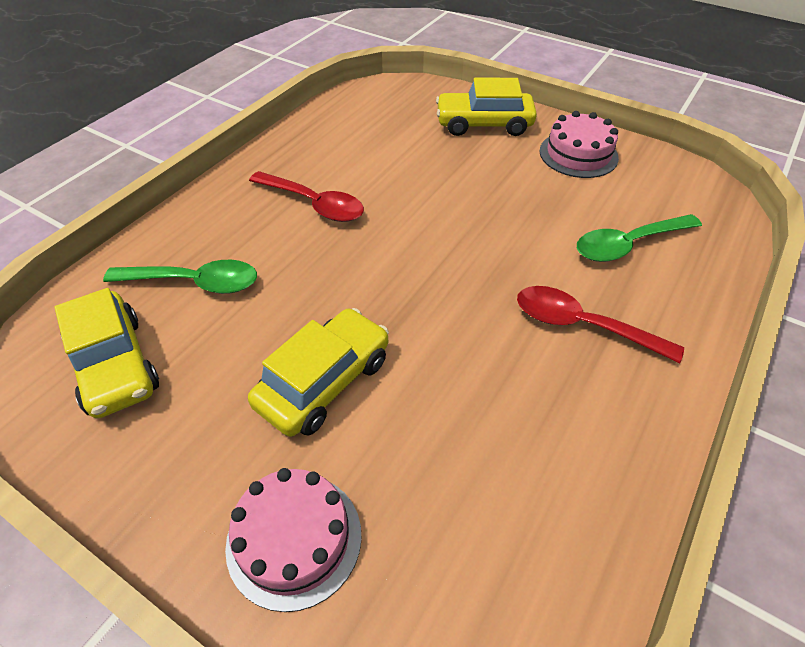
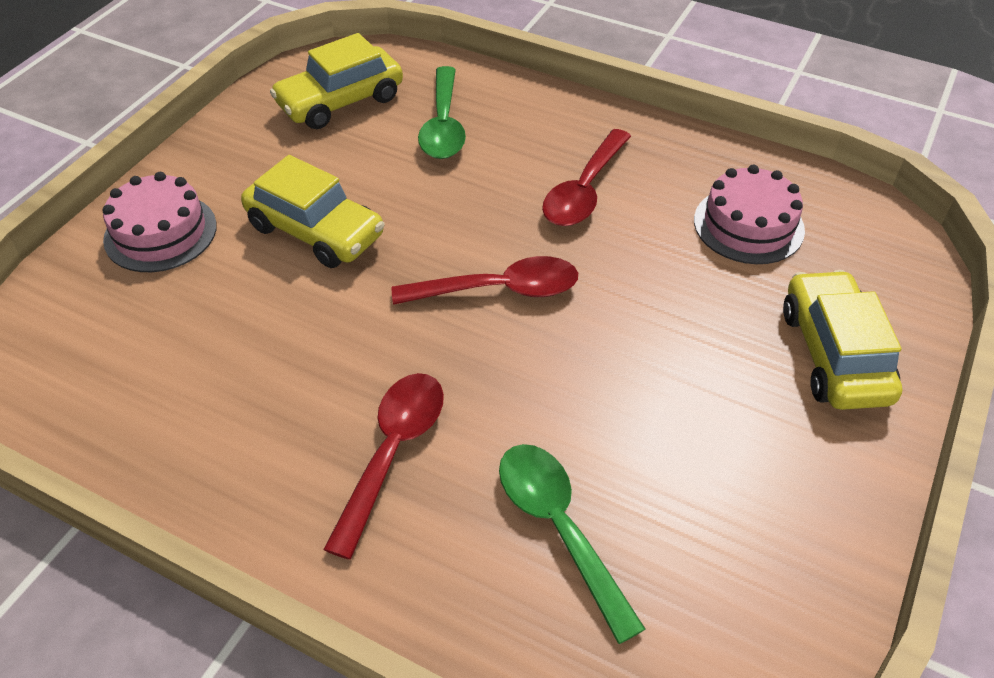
camera: 85 degrees right, 0 degrees up
pink cake [539,111,619,178] -> pink cake moved to [694,165,805,264]
none -> red spoon [392,256,578,305]

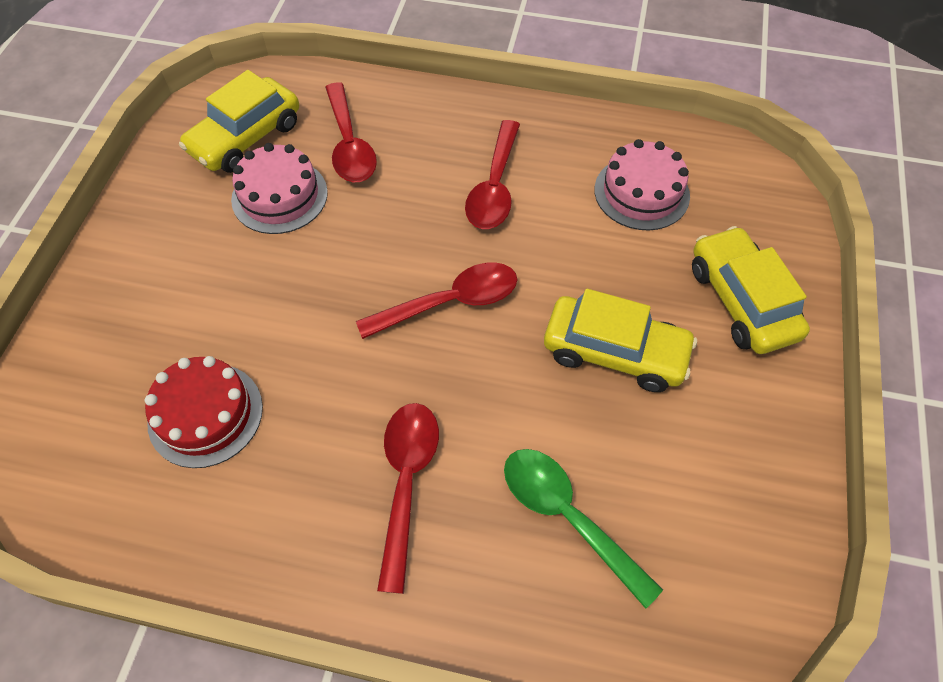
camera: 15 degrees left, 10 degrees up
pink cake [102,172,217,272] -> pink cake moved to [231,143,328,234]
yellow car [241,155,385,268] -> yellow car moved to [544,289,697,392]
green spoon [418,66,466,159] -> red spoon [325,82,377,182]
none -> red cake [145,356,263,468]

